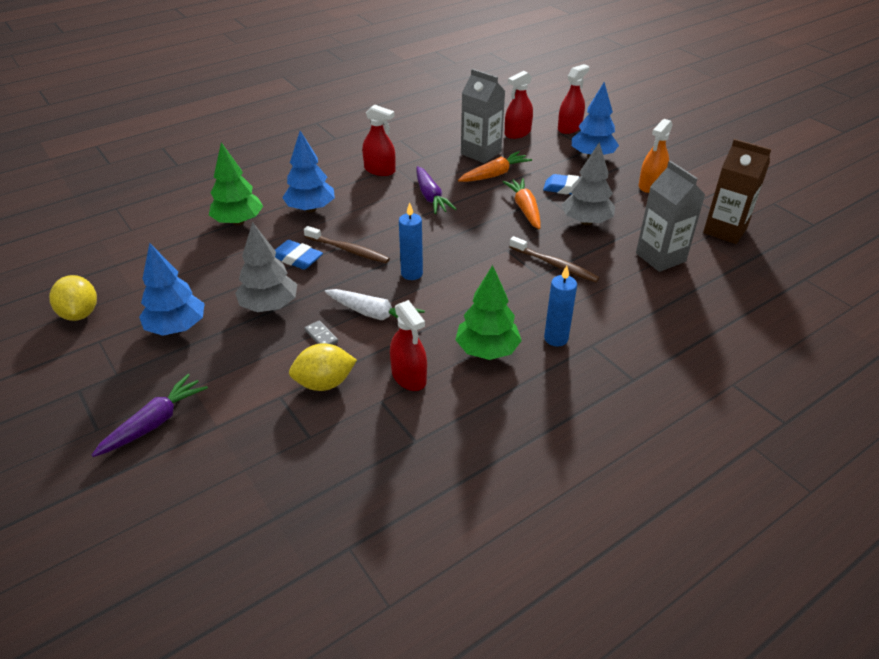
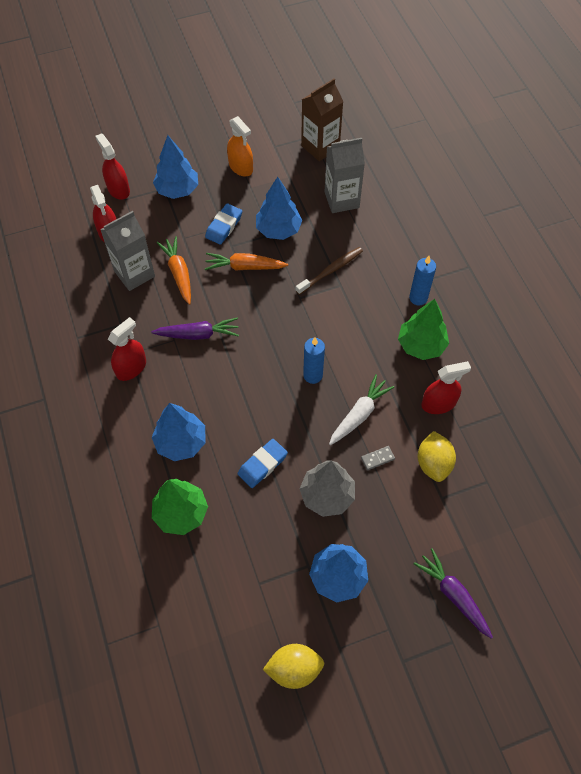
camera: 75 degrees left, 20 degrees up
brown toothbrush [304,226,390,263] -> none
grey tree [562,142,615,225] -> blue tree [256,177,303,240]

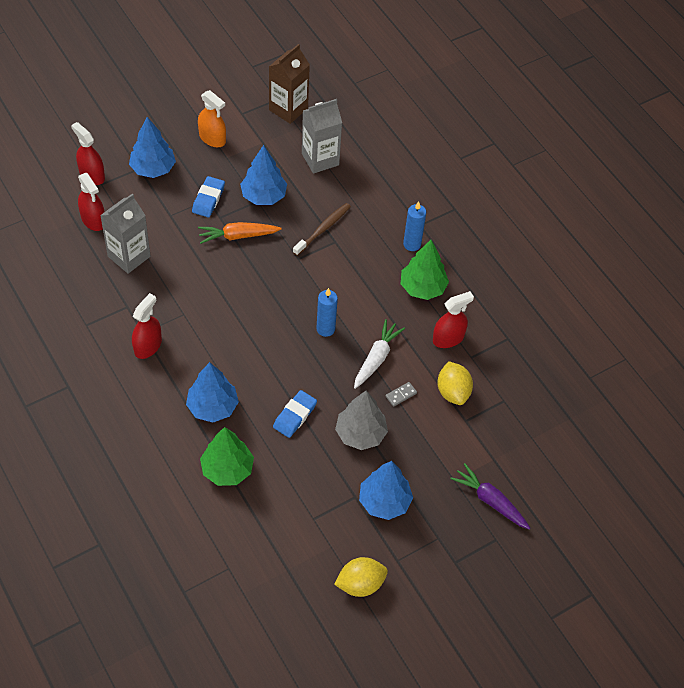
camera: 15 degrees left, 5 degrees down
purple carrot [151,317,239,340] -> none
orange carrot [157,236,191,305] -> none

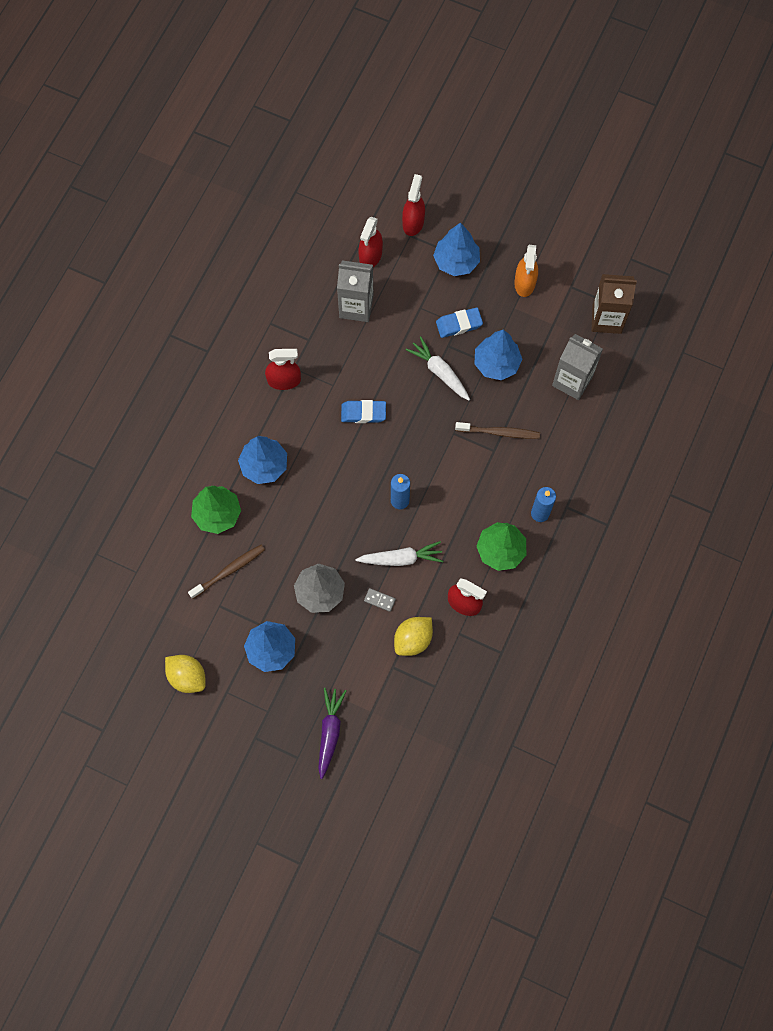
camera: 60 degrees right, 15 degrees up
orange carrot [198,222,282,244] -> white carrot [406,336,470,401]
blue eraser [273,390,317,438] -> blue eraser moved to [341,400,386,423]
none -> brown toothbrush [188,544,265,599]

